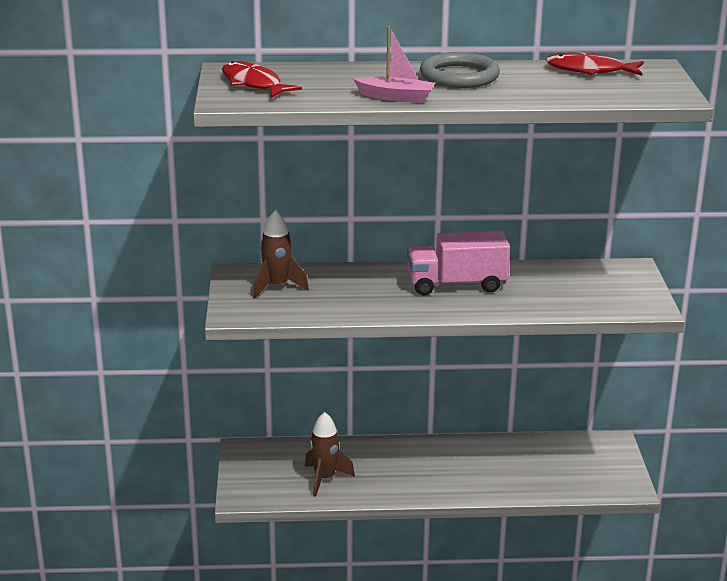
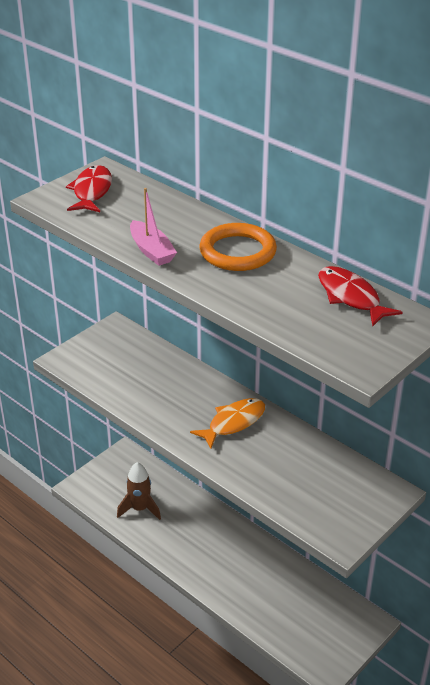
camera: 45 degrees right, 10 degrees up
brown rocket [253,210,309,299] -> none
pink truck [407,231,510,296] -> orange fish [190,398,265,449]
grey ring [420,52,500,88] -> orange ring [199,223,277,271]

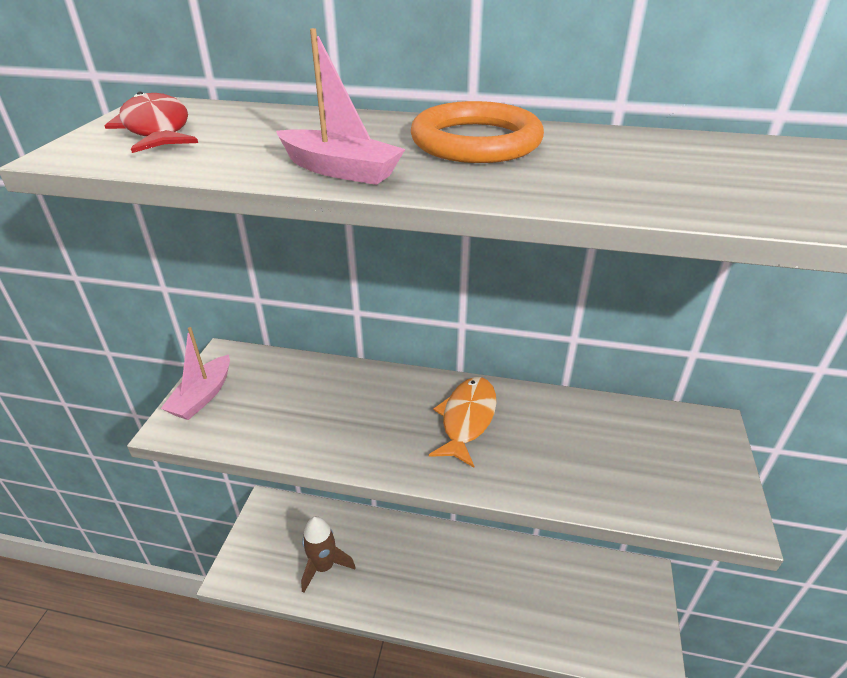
camera: 30 degrees left, 0 degrees up
red fish [318,266,403,327] -> none
none -> pink boat [161,327,230,420]

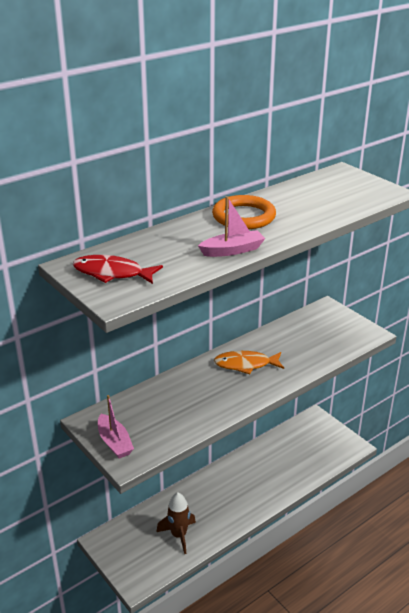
camera: 50 degrees left, 5 degrees down
orange fish [429,377,496,468] -> orange fish turned 60 degrees counterclockwise [214,351,284,374]

